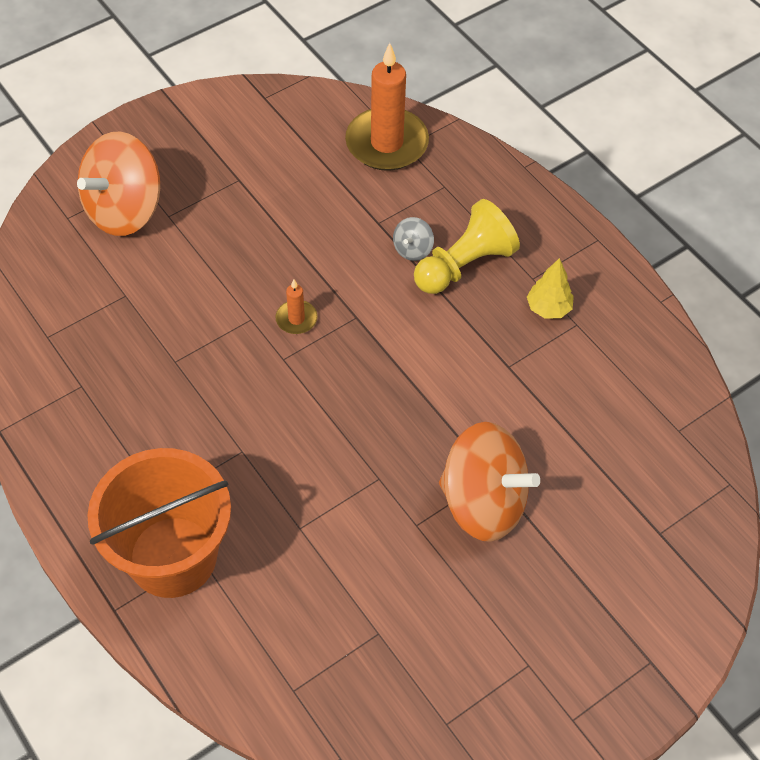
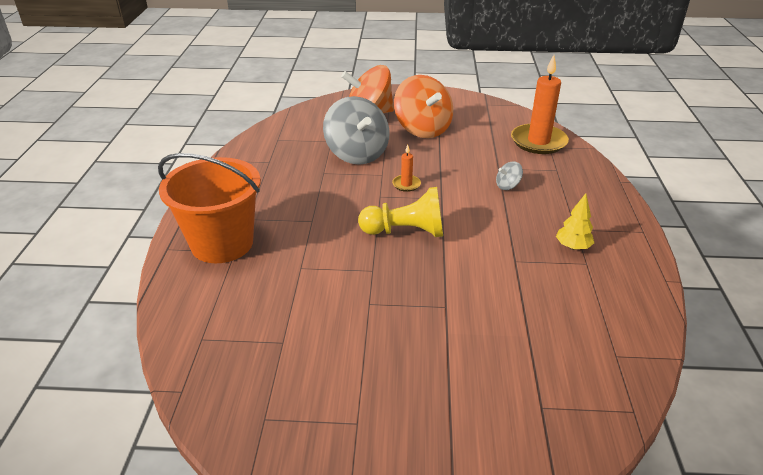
camera: 40 degrees right, 20 degrees down
yellow pawn [414,199,520,294] -> yellow pawn moved to [358,187,443,237]
orange spinning top [439,422,540,542] -> orange spinning top moved to [394,75,453,138]
none -> grey spinning top [323,96,390,165]

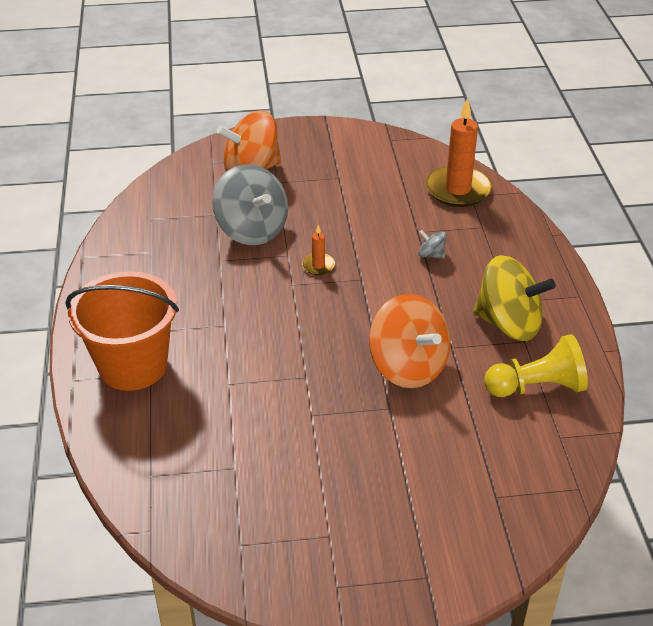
camera: 10 degrees left, 5 degrees up
yellow pawn [358,187,443,237] -> yellow pawn moved to [484,334,588,397]
orange spinning top [394,75,453,138] -> orange spinning top moved to [369,294,451,388]
grey spinning top [496,162,523,190] -> grey spinning top turned 60 degrees clockwise [418,230,446,259]
yellow tree [556,193,594,250] -> yellow spinning top [473,255,556,341]

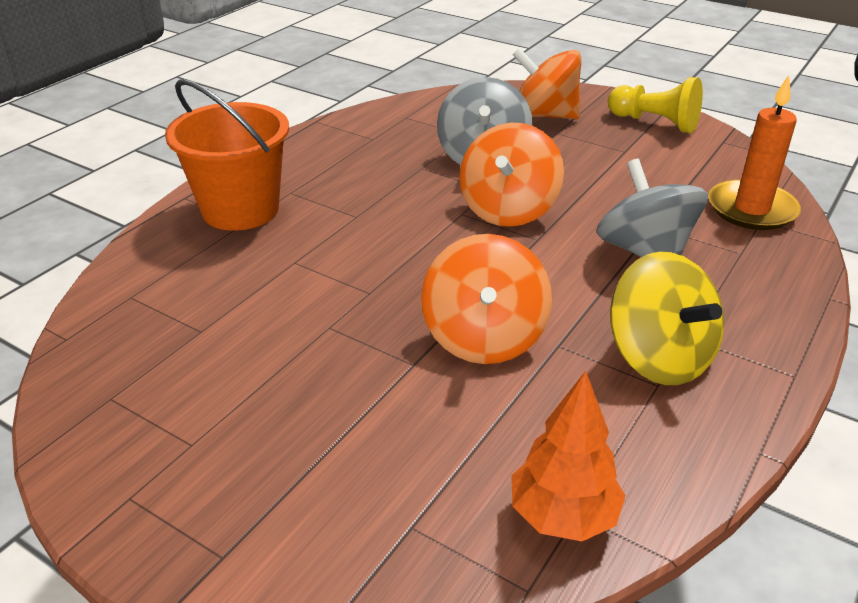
camera: 40 degrees right, 5 degrees down
orange candle [302,225,335,275] -> orange spinning top [459,123,564,227]
grey spinning top [418,230,446,259] -> grey spinning top [596,159,708,257], size x2.37
yellow pawn [484,334,588,397] -> yellow pawn moved to [608,77,703,133]
none -> orange tree [511,371,626,541]

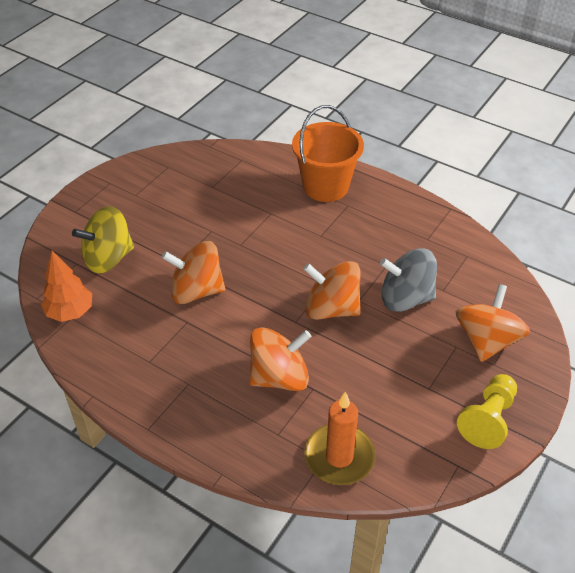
camera: 90 degrees right, 10 degrees up
grey spinning top [596,159,708,257] -> orange spinning top [249,327,311,391]
yellow spinning top [610,252,724,385] -> yellow spinning top moved to [72,206,134,273]

